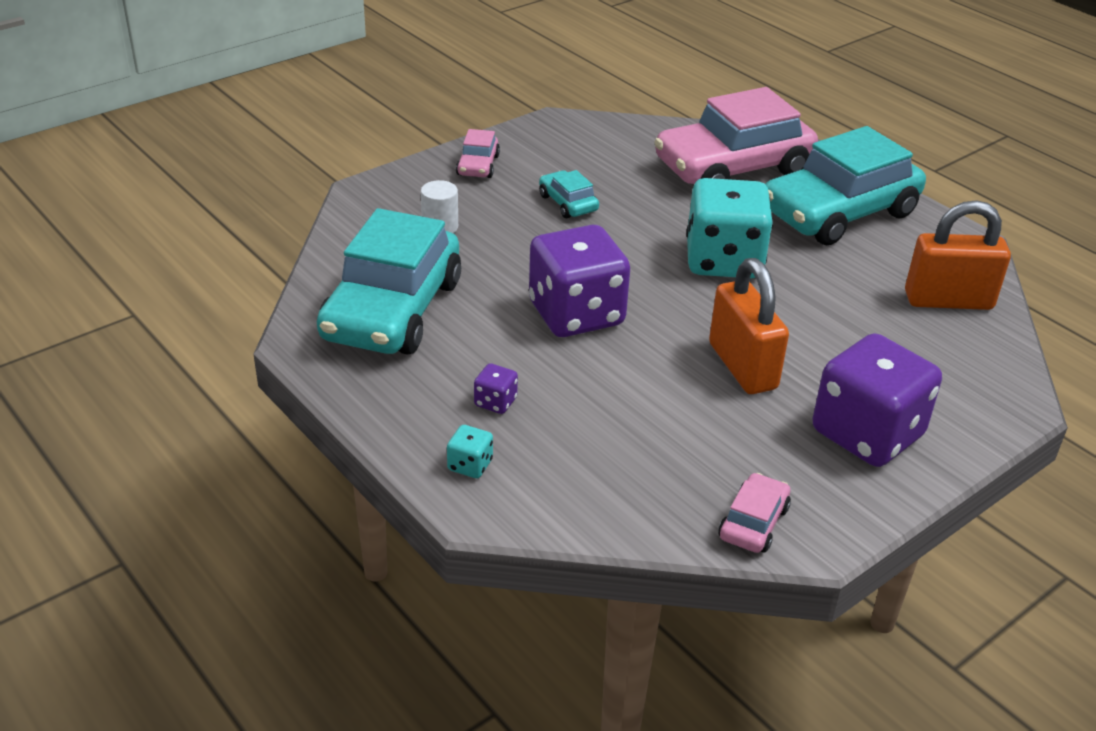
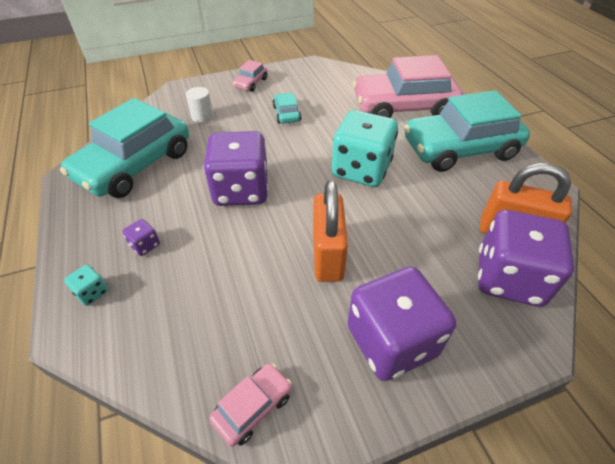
camera: 20 degrees right, 10 degrees up
none -> purple dice [478,210,574,307]

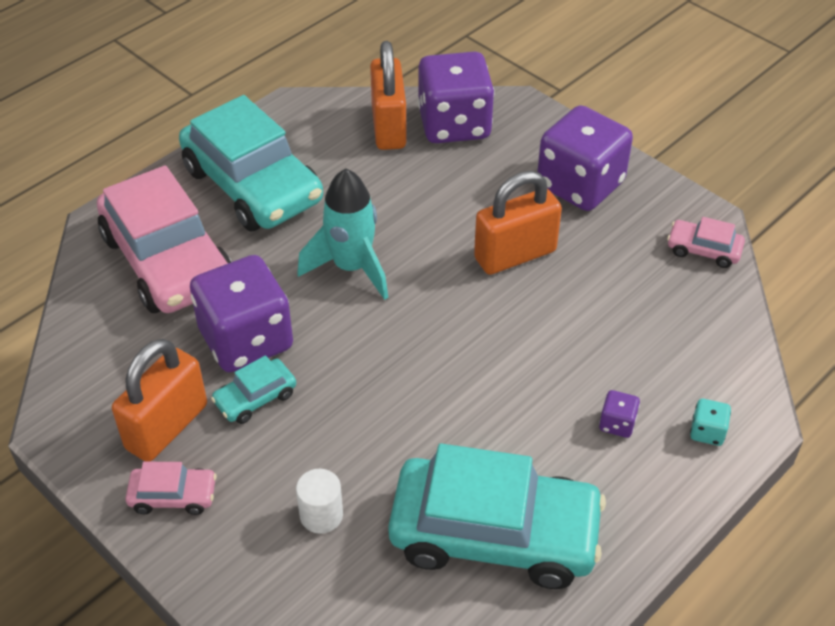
camera: 115 degrees left, 0 degrees up
purple dice [204,131,268,206] -> purple dice moved to [190,255,293,372]
turquoise dice [331,110,398,187] -> turquoise rocket [297,168,388,300]
none -> orange padlock [112,339,207,462]

